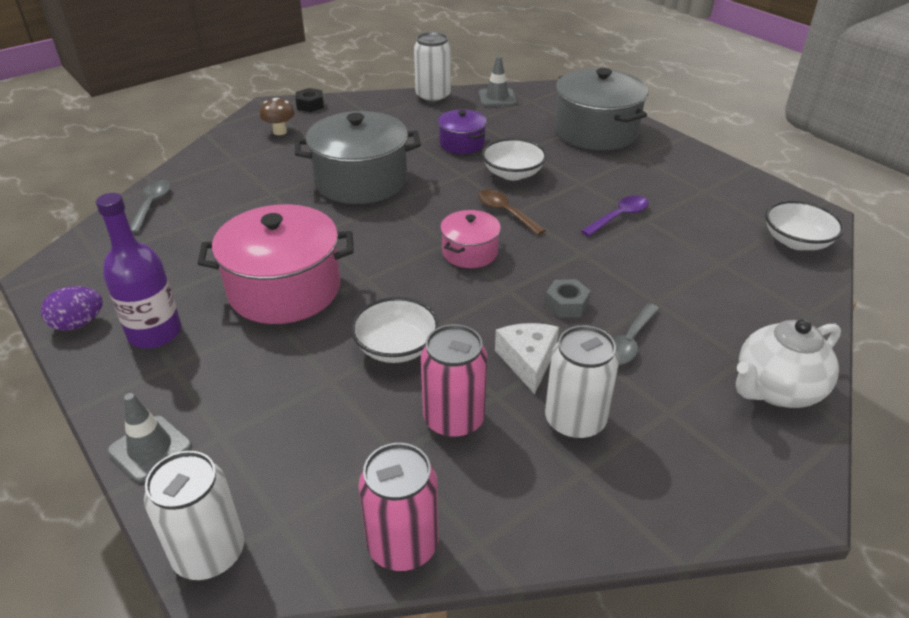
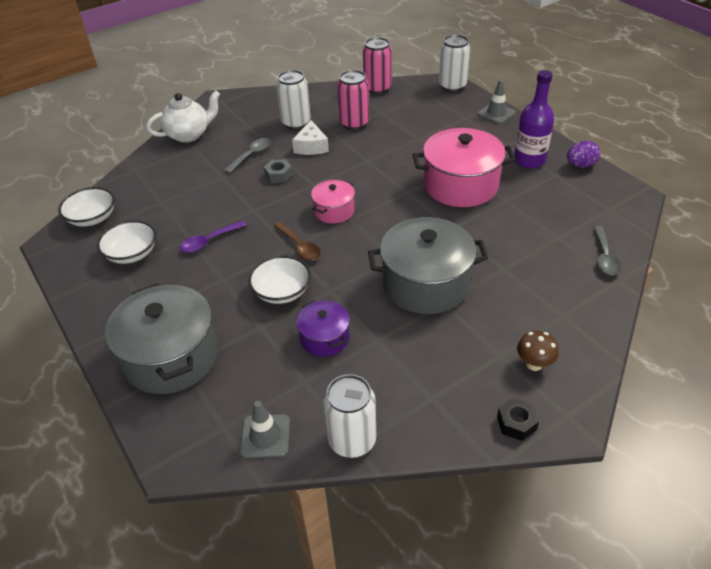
camera: 175 degrees left, 5 degrees up
white bowl [351,297,439,363] -> white bowl moved to [97,220,156,264]

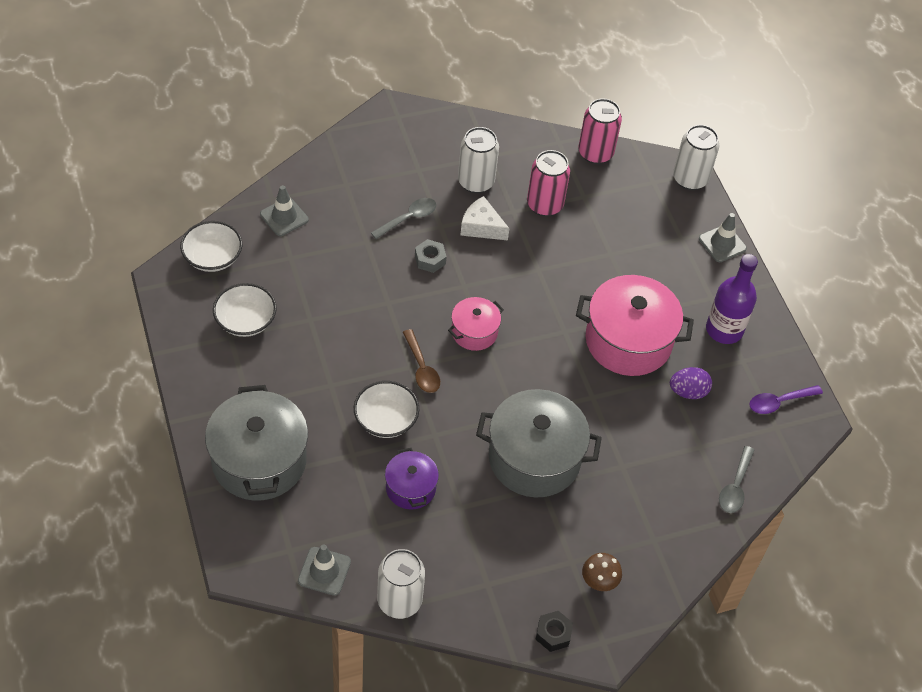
camera: 10 degrees right, 10 degrees up
white teapot [146,91,220,143] -> none
purple spoon [180,220,247,253] -> purple spoon moved to [749,385,823,414]
white cheese [292,120,329,155] -> white cheese turned 105 degrees clockwise [460,196,510,240]
purple egg [567,141,601,168] -> purple egg moved to [670,367,712,399]
none -> grey traffic cone [260,185,309,236]

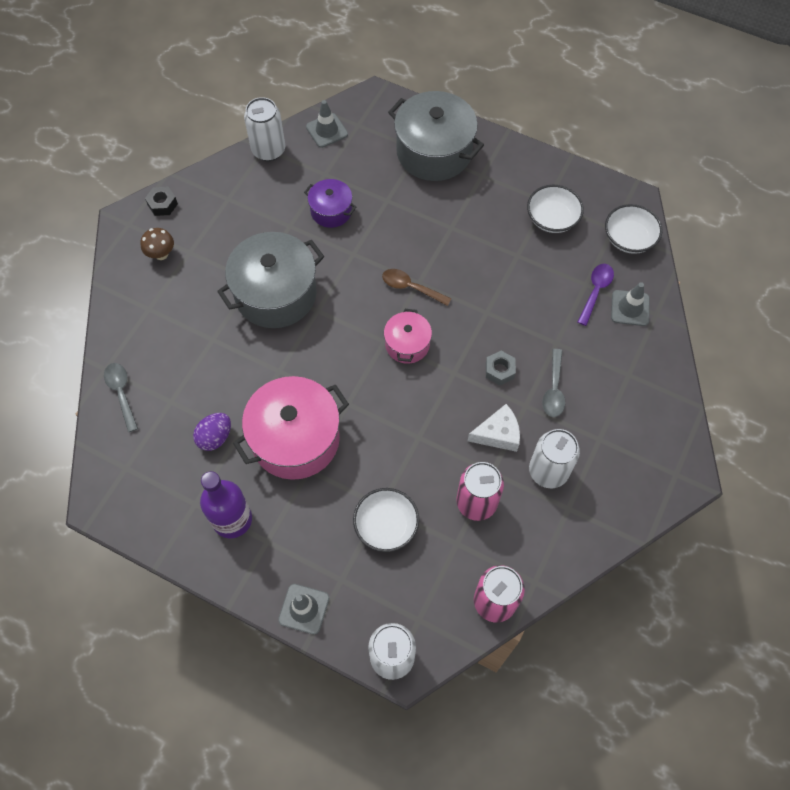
camera: 140 degrees right, 10 degrees up
white bowl [354,381,419,438] -> white bowl moved to [353,488,419,552]
purple spoon [749,385,823,414] -> purple spoon moved to [578,264,614,326]

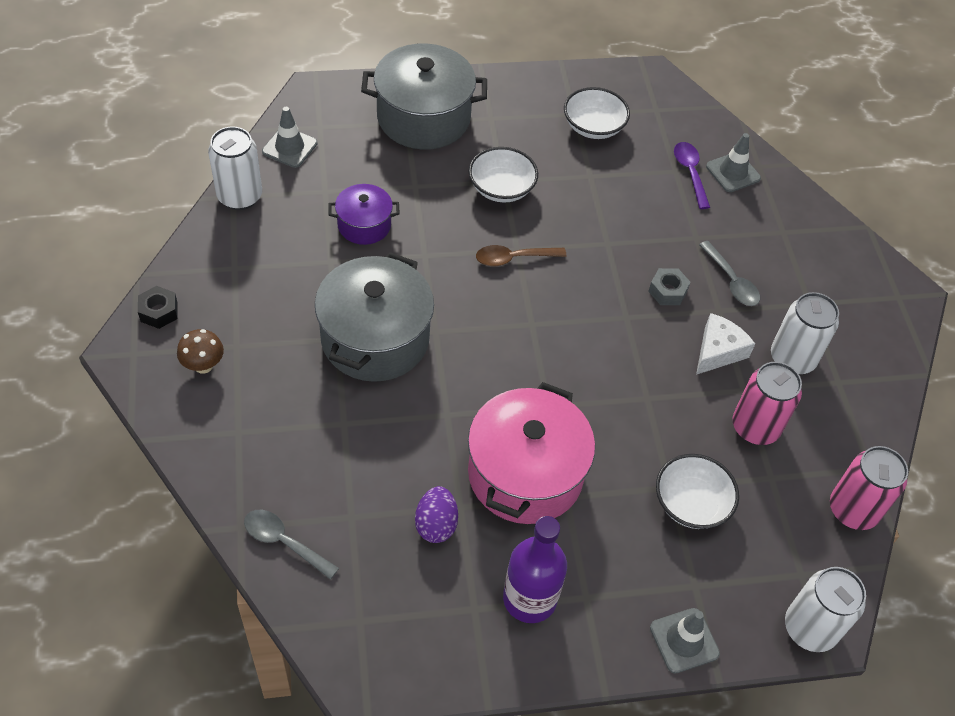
camera: 40 degrees left, 10 degrees down
pink pot [384,309,432,364] -> none
white bowl [605,204,662,254] -> white bowl moved to [469,147,538,203]

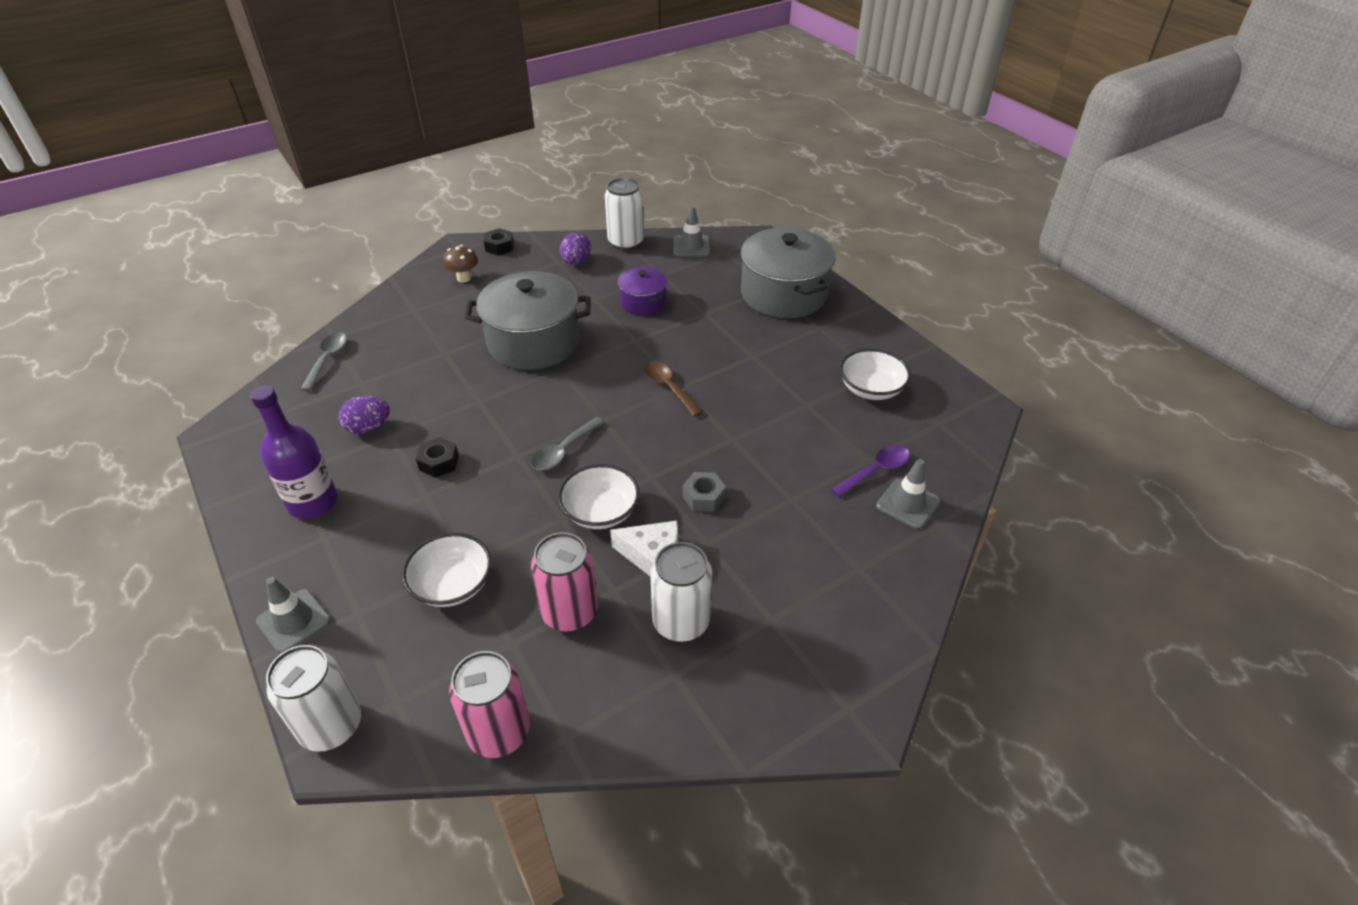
camera: 70 degrees right, 10 degrees down
pink pot [468,382,595,524] -> black nut [416,437,459,478]
white bowl [469,147,538,203] -> white bowl moved to [558,464,640,529]
grey spoon [699,241,760,306] -> grey spoon moved to [531,417,604,470]
none -> purple egg [560,232,591,264]

